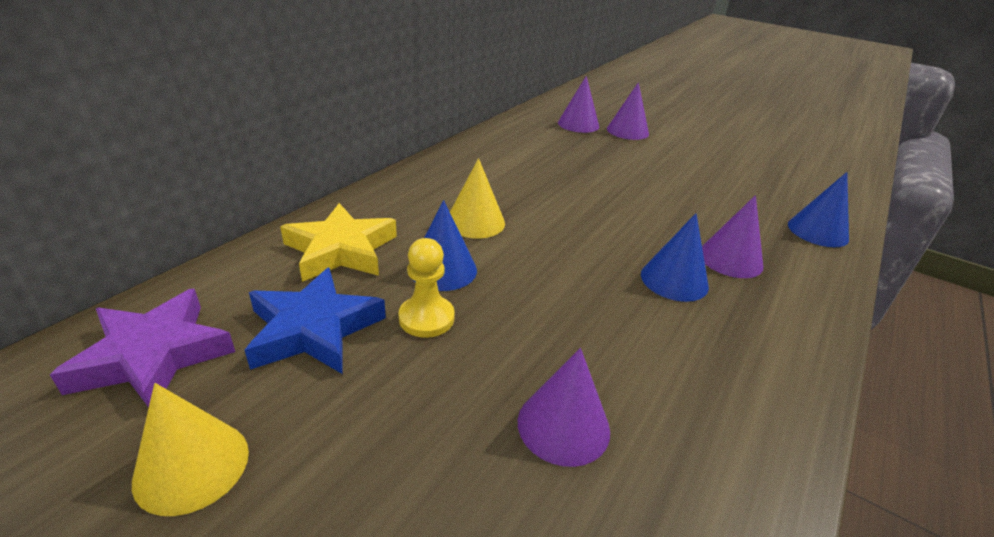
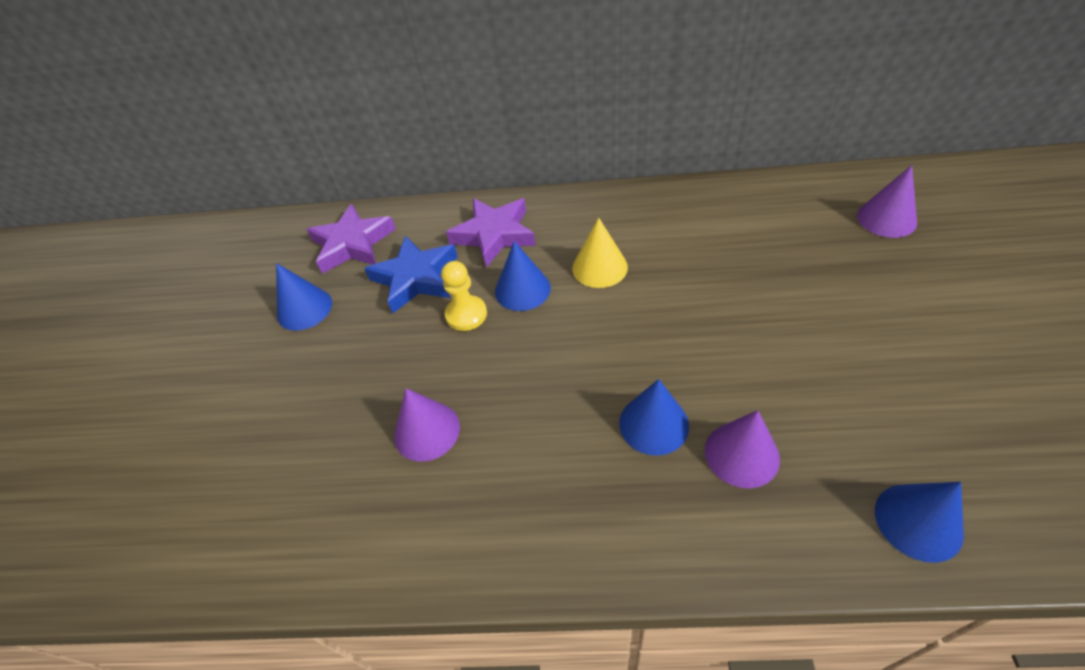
camera: 65 degrees right, 15 degrees up
yellow cone [132,383,249,516] -> blue cone [276,263,332,331]
yellow star [280,203,397,282] -> purple star [446,198,536,268]
purple cone [607,82,649,140] -> none

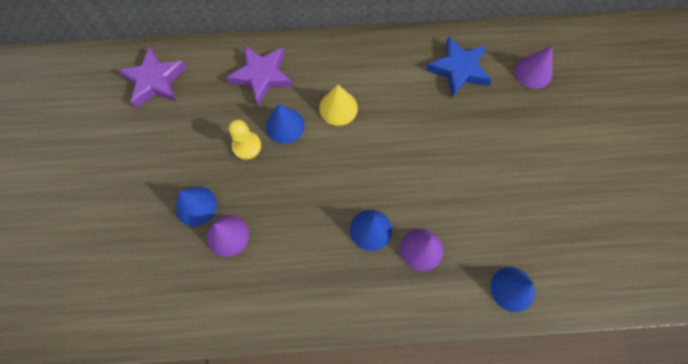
camera: 10 degrees left, 20 degrees up
blue cone [276,263,332,331] -> blue cone moved to [175,186,217,226]
blue star [364,236,458,313] -> blue star moved to [426,36,492,97]

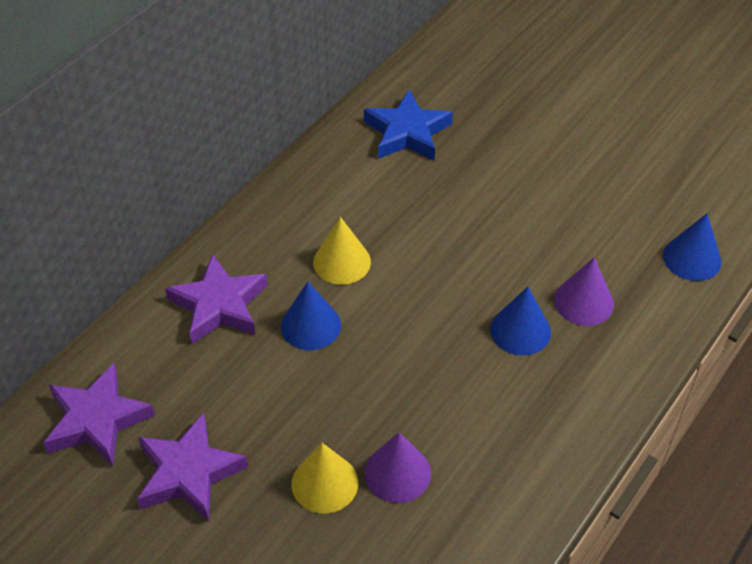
camera: 50 degrees left, 20 degrees down
blue cone [175,186,217,226] -> yellow cone [291,443,358,513]
yellow pawn [229,120,261,160] -> none
purple cone [515,46,552,89] -> none
none -> purple star [137,413,248,522]

